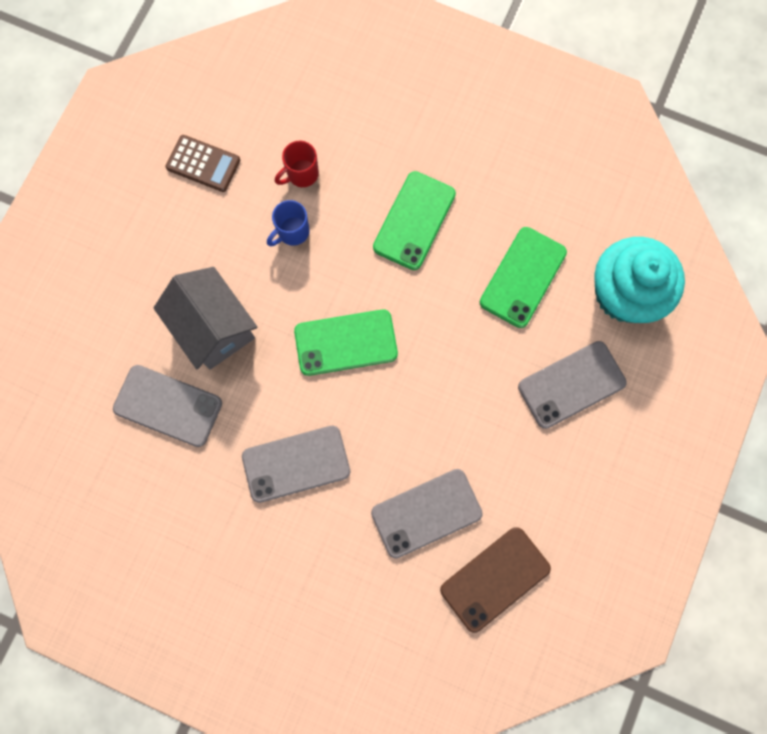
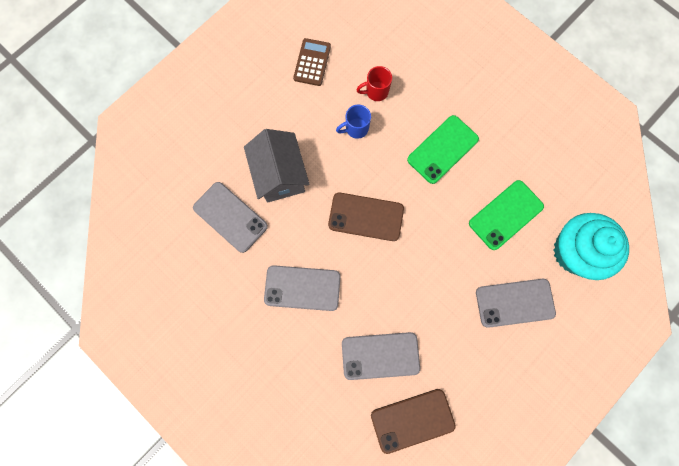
camera: 20 degrees right, 0 degrees up
brown calculator [166,135,240,192] -> brown calculator turned 120 degrees counterclockwise [293,38,331,86]
green phone [294,310,398,376] -> brown phone [328,193,404,241]

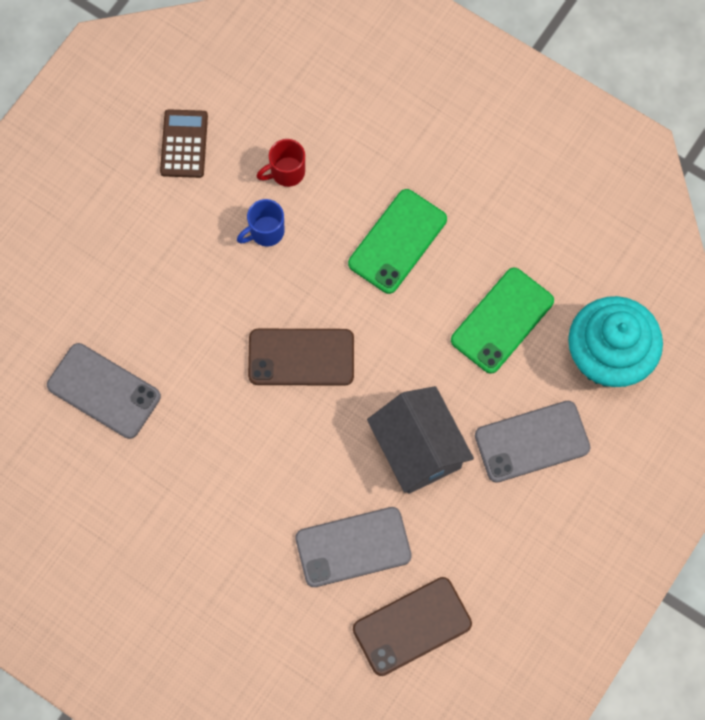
camera: 10 degrees left, 5 degrees down
grey house [244,129,310,203] -> grey house moved to [367,386,474,494]
grey phone [264,265,340,311] -> none

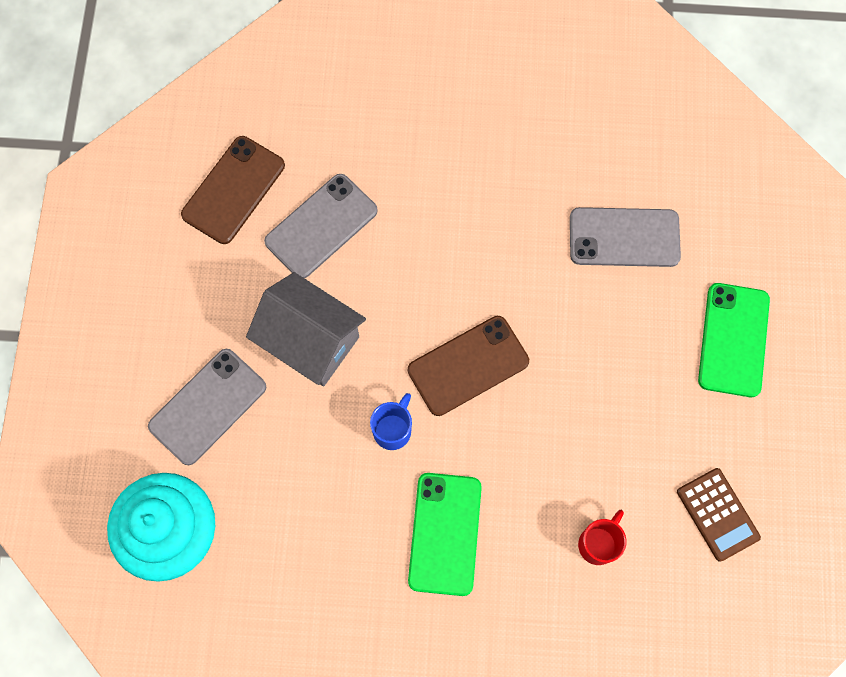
camera: 150 degrees right, 0 degrees up
blue mug [237,199,284,246] -> blue mug moved to [370,393,412,450]
green phone [451,268,554,374] -> green phone moved to [698,283,770,397]

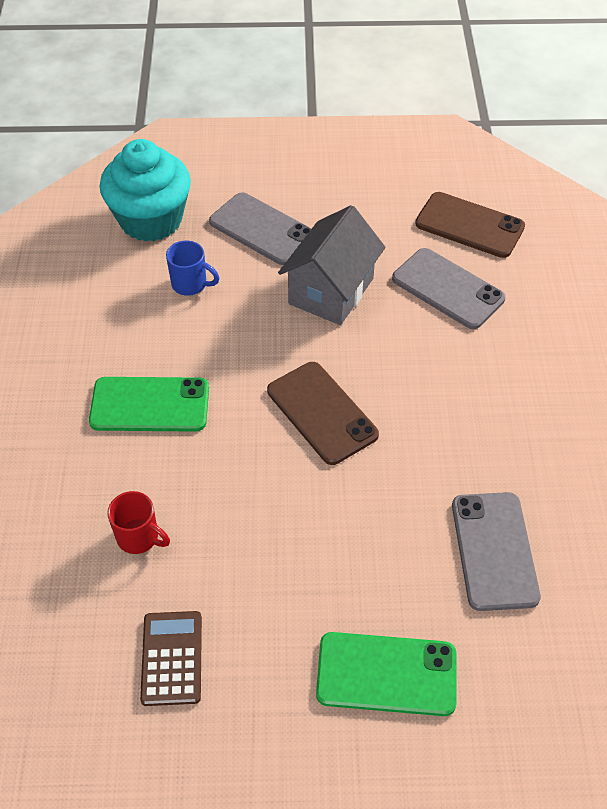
camera: 85 degrees right, 20 degrees down
blue mug [370,393,412,450] -> blue mug moved to [166,240,219,296]
brown calculator [677,468,761,562] -> brown calculator turned 120 degrees clockwise [140,611,202,706]

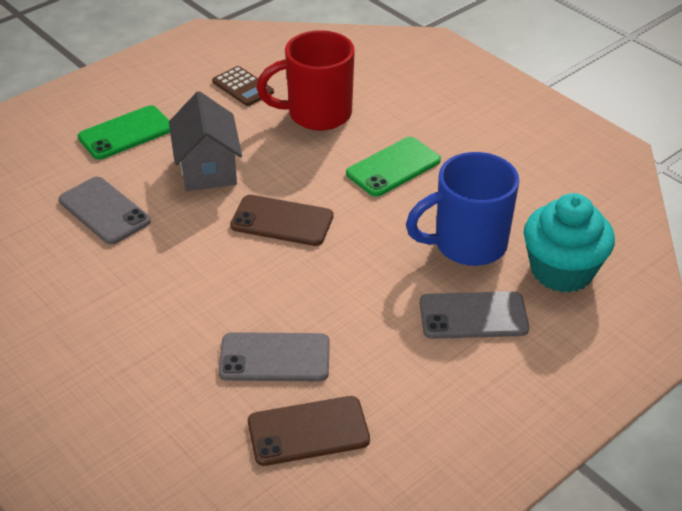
camera: 140 degrees right, 10 degrees down
red mug [107,491,170,554] -> red mug [257,30,355,131], size x2.21
blue mug [166,240,219,296] -> blue mug [406,152,519,266], size x2.21
grey house [278,205,386,325] -> grey house moved to [169,91,242,191]

